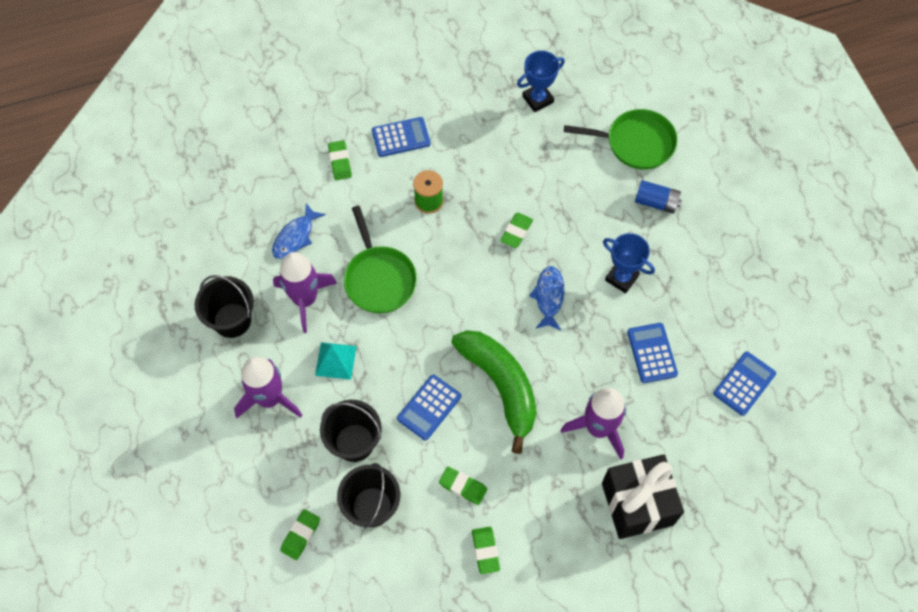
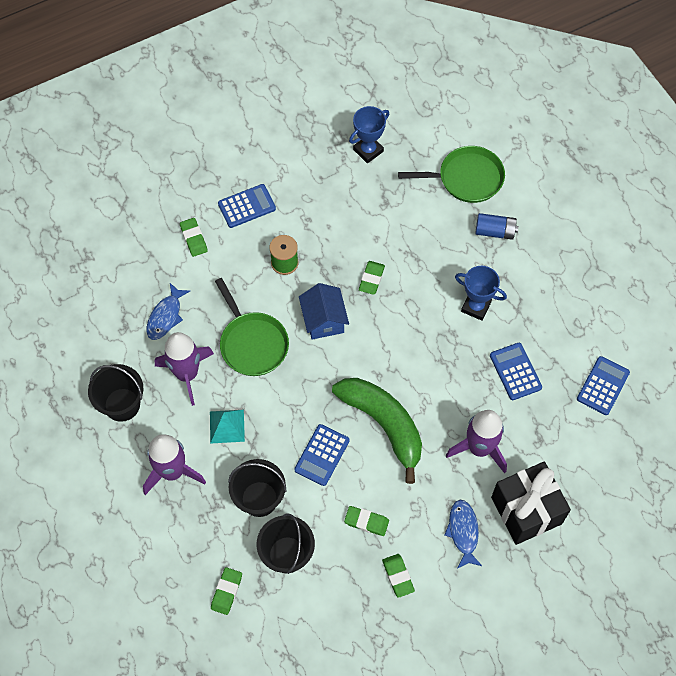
camera: 10 degrees left, 0 degrees up
blue fish [529,266,565,330] -> blue fish moved to [444,500,482,569]
none -> blue house [299,283,349,340]

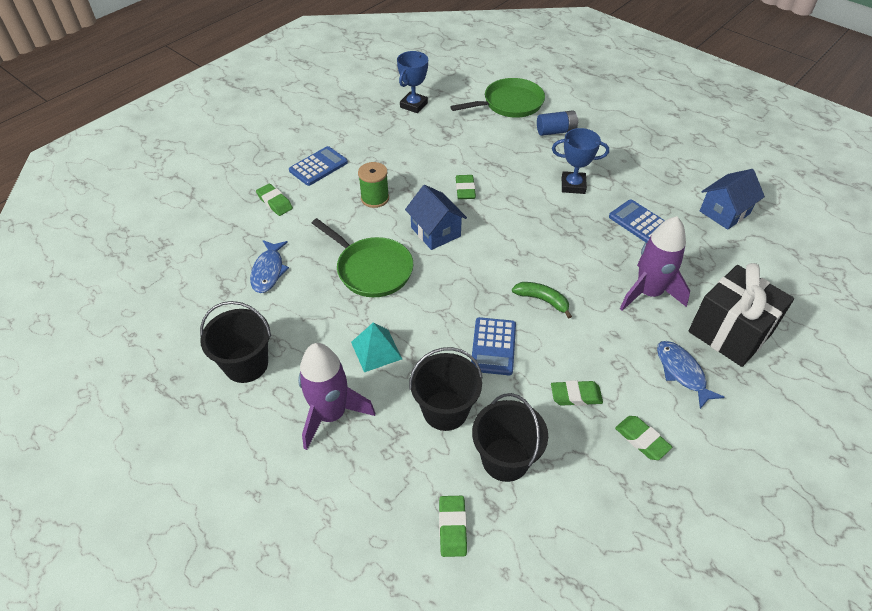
camera: 20 degrees left, 15 degrees down
purple rocket [155,332,214,406] -> none
green banana [332,378,422,484] -> green banana [512,282,572,319], size x0.46
blue calculator [577,356,630,415] -> blue house [700,169,765,230]

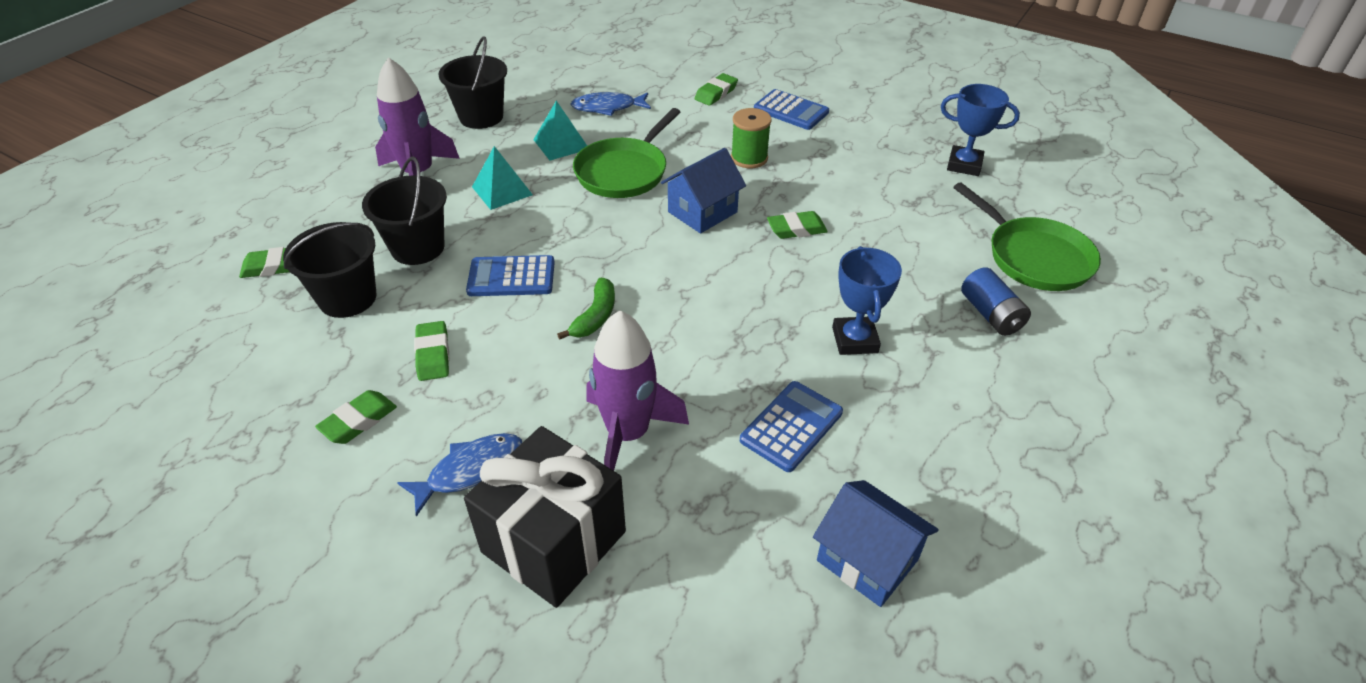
camera: 80 degrees right, 5 degrees down
none -> turquoise pyramid [533,101,587,161]

